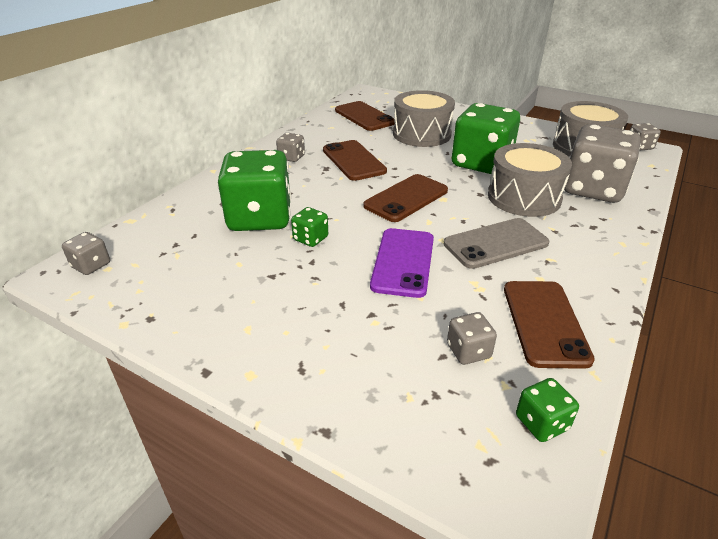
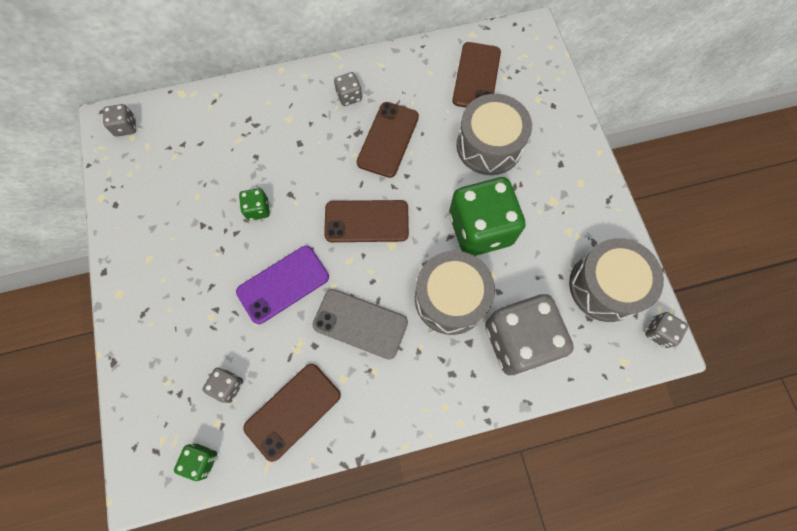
camera: 45 degrees right, 35 degrees up
green dice [217,150,291,231] -> none

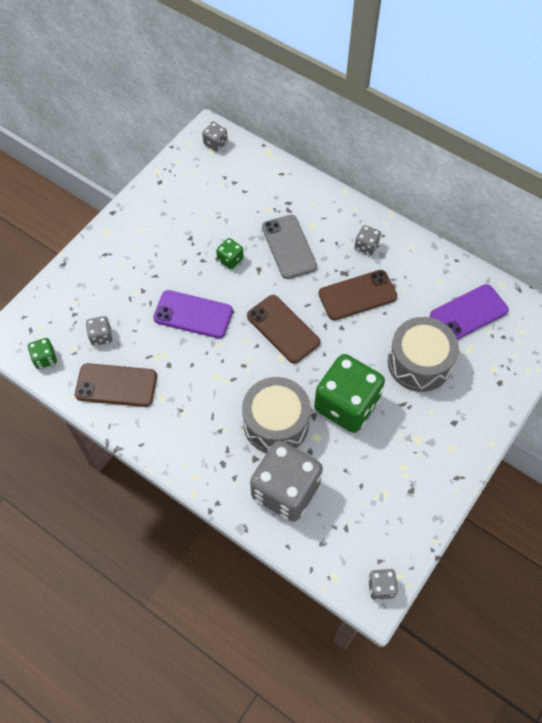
camera: 50 degrees right, 10 degrees down
grey phone [312,289,408,360] -> grey phone moved to [262,215,317,279]
brown phone [452,42,501,108] -> purple phone [430,284,509,340]
grey drum [569,238,664,322] -> none

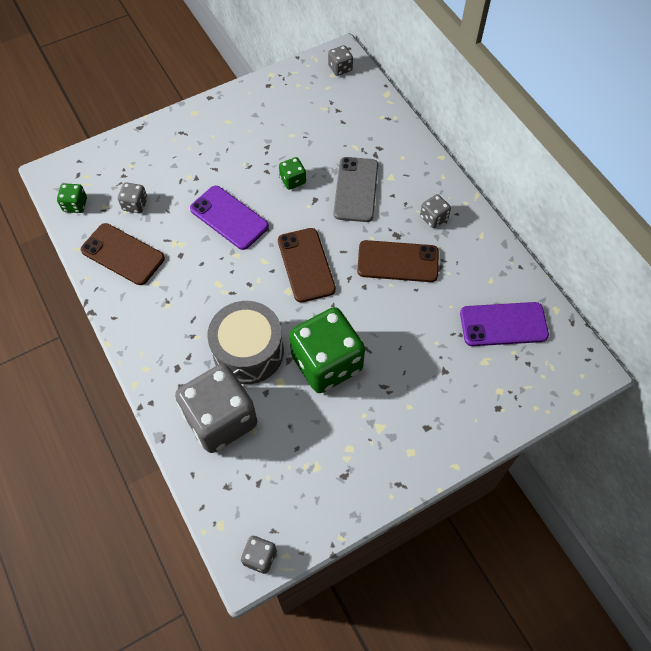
camera: 25 degrees right, 0 degrees up
grey drum [388,317,459,392] -> none

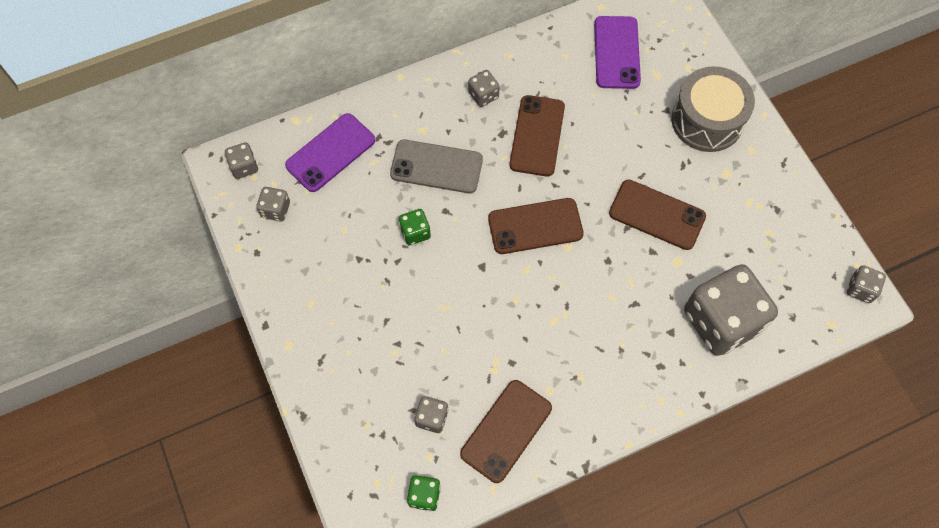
camera: 85 degrees left, 5 degrees up
purple phone [190,186,269,250] -> purple phone moved to [285,113,375,192]
grey drum [207,301,284,384] -> grey drum moved to [672,66,755,152]
green dice [289,307,365,393] -> brown phone [609,180,706,250]
none -> grey dice [256,187,290,222]

